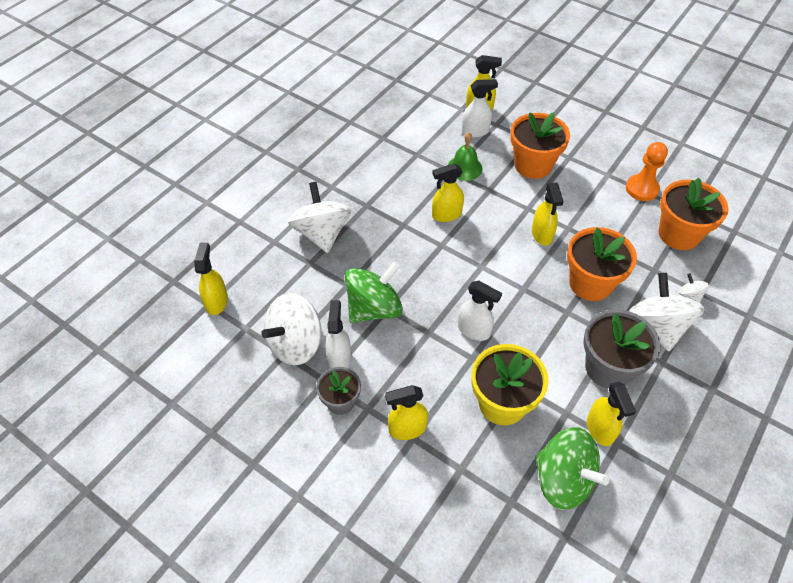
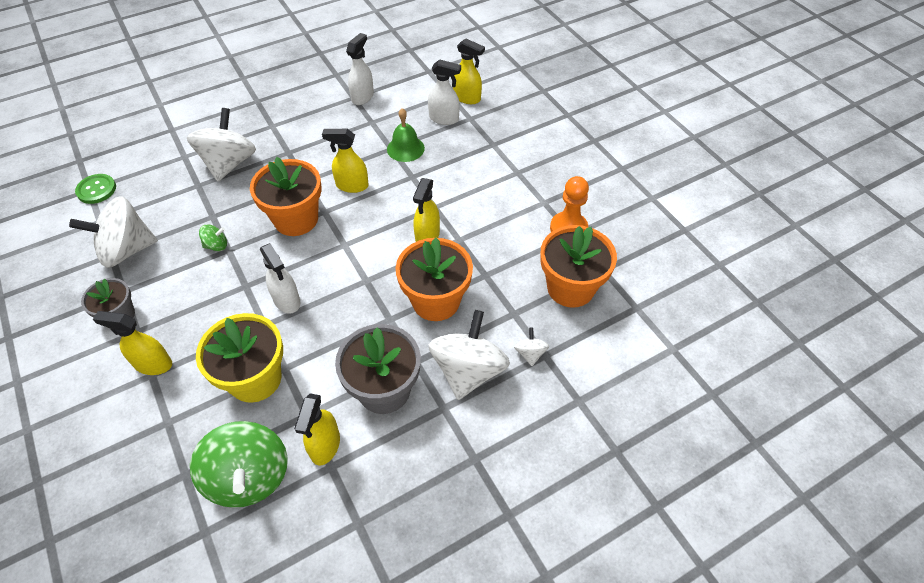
camera: 25 degrees right, 0 degrees up
yellow spray bottle [194,243,228,315] -> green button [75,174,116,204]
white spray bottle [325,300,351,368] -> white spray bottle moved to [346,33,374,105]
green spinning top [345,262,403,323] -> green spinning top [199,224,227,251], size x0.44
orange flower pot [510,112,570,179] -> orange flower pot moved to [250,157,322,236]

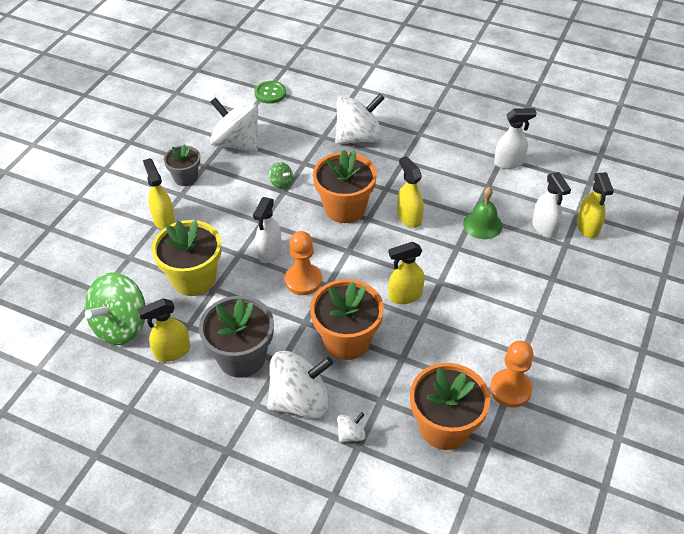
camera: 55 degrees right, 5 degrees down
none -> orange pawn [285,231,322,295]

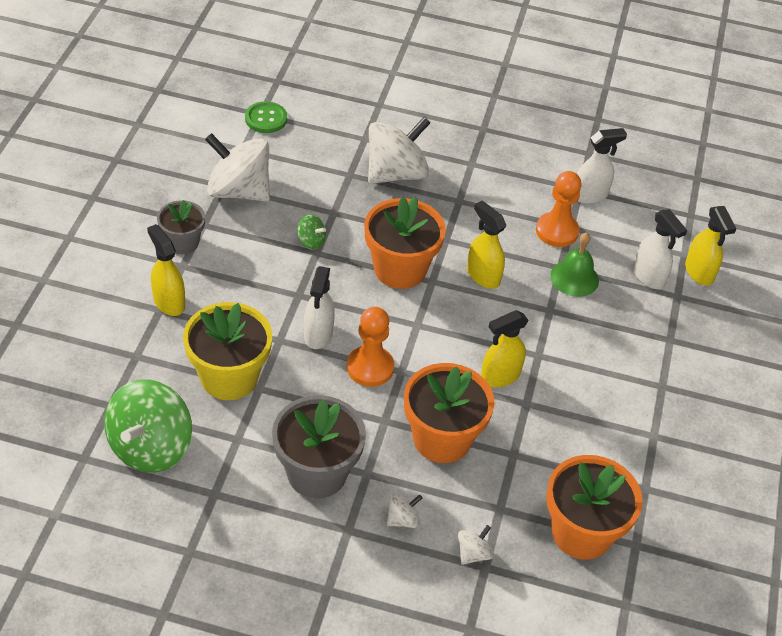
camera: 15 degrees left, 0 degrees up
yellow spray bottle [138,298,191,362] -> none
white spinning top [267,351,333,419] -> white spinning top [387,493,422,528], size x0.44
orange pawn [490,341,533,407] -> orange pawn moved to [536,171,582,247]

